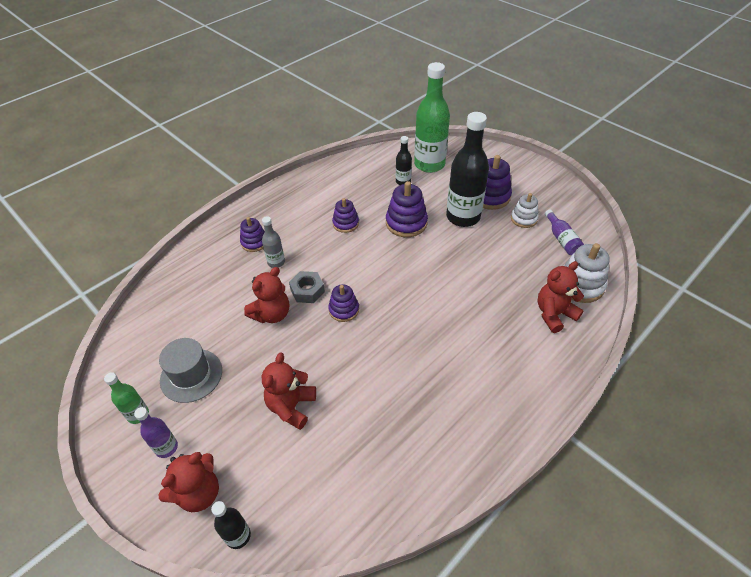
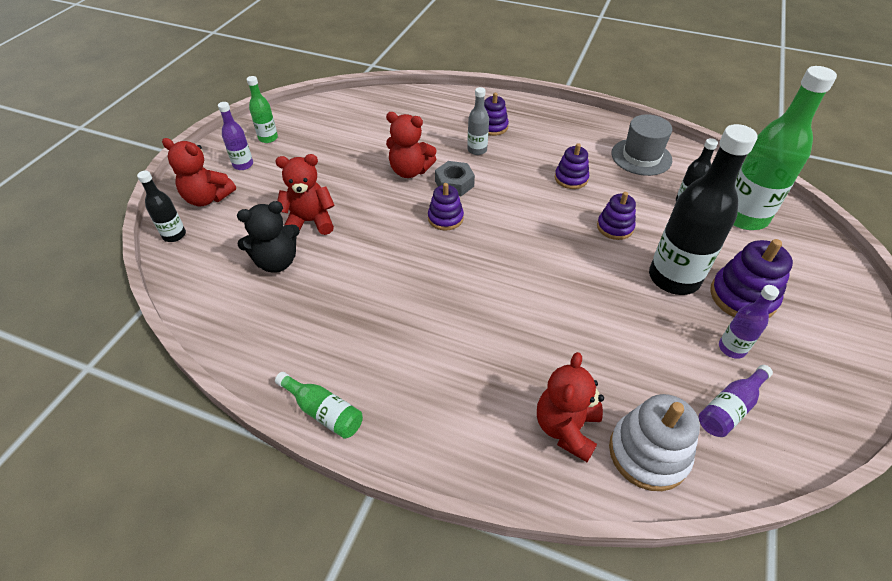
camera: 65 degrees right, 0 degrees up
grey hat [159,338,222,403] -> grey hat moved to [611,114,672,176]
purple stacking toy [386,181,428,237] -> purple stacking toy [597,192,636,240], size x0.63
white stacking toy [511,193,539,228] -> purple bottle [719,285,779,359]
red teddy bear [537,261,584,333] -> red teddy bear turned 105 degrees counterclockwise [537,352,604,462]
none -> black teddy bear [237,201,300,273]
none -> green bottle [275,372,363,439]

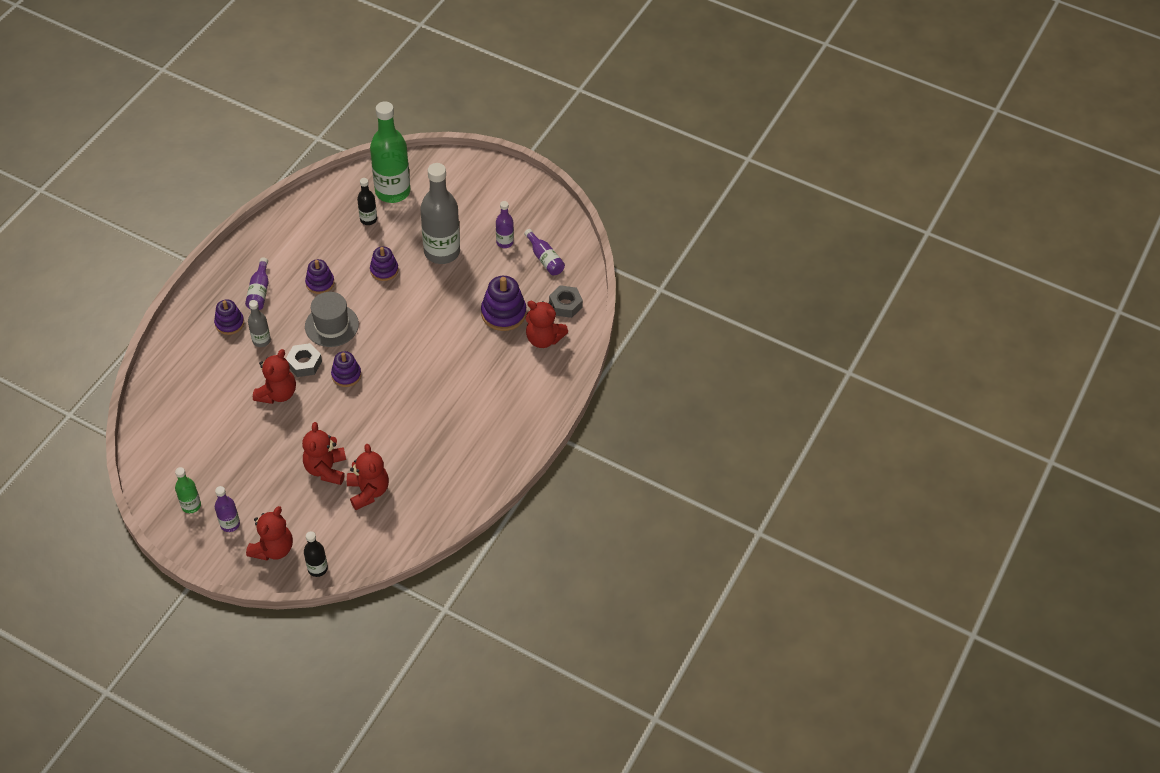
camera: 85 degrees left, 5 degrees up
black teddy bear [237,201,300,273] -> red teddy bear [347,444,389,510]
green bottle [275,372,363,439] -> none
white stacking toy [609,394,700,491] -> grey nut [549,285,583,318]
grey hat [611,114,672,176] -> grey hat moved to [305,292,359,347]
black bottle [649,124,758,295] -> grey bottle [420,163,460,264]
purple stacking toy [710,239,793,318] -> purple stacking toy moved to [481,276,526,331]
none -> purple bottle [245,257,269,310]

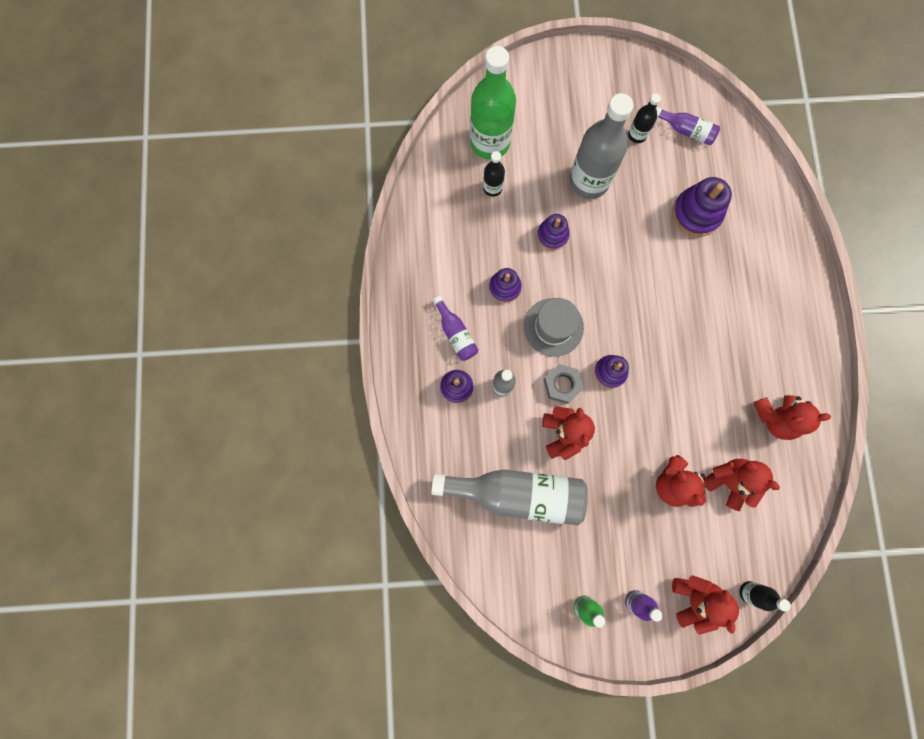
camera: 30 degrees left, 25 degrees up
purple bottle [496,201,514,248] -> black bottle [628,93,661,143]
red teddy bear [526,301,568,348] -> red teddy bear moved to [753,395,831,440]
grey nut [549,285,583,318] -> none
none -> grey bottle [431,469,588,525]

